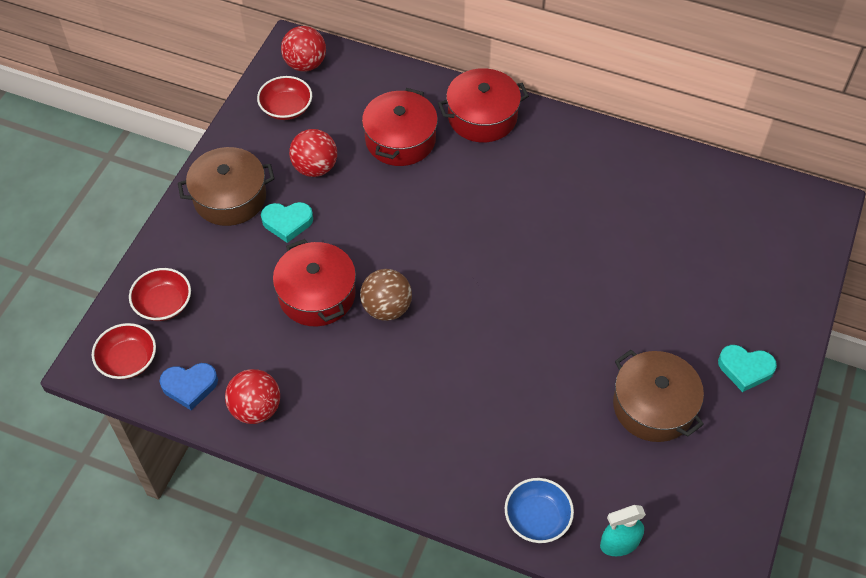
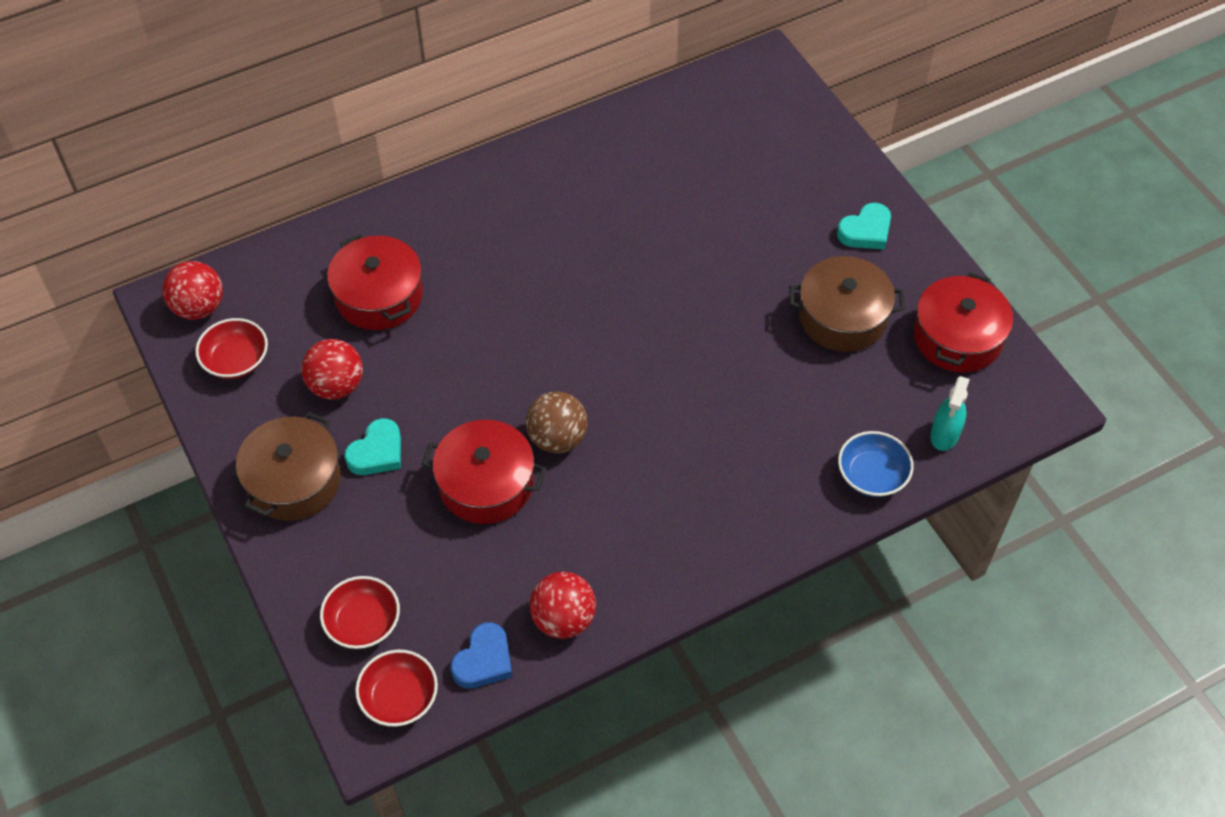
camera: 50 degrees left, 0 degrees up
red pot [438,68,529,142] -> red pot moved to [914,272,1013,373]

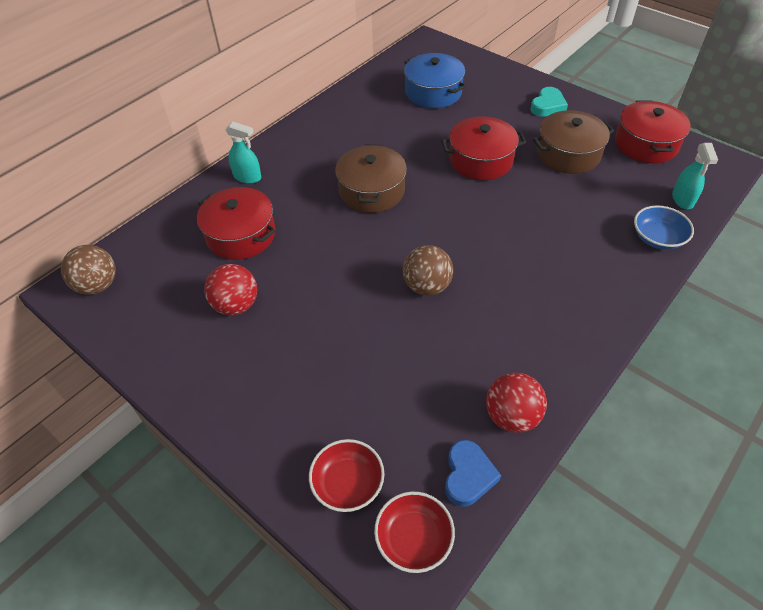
camera: 20 degrees left, 5 degrees down
red ball [162,261,223,320] -> brown ball [61,245,116,295]
red bowl [195,318,268,379] -> none
brown pot [236,412,341,521] -> brown pot moved to [335,144,407,213]
turquoise heart [344,418,401,475] -> none
red pot [422,420,546,524] -> red pot moved to [441,116,526,180]
none -> turquoise spray bottle [225,122,261,184]
none -> blue pot [404,53,466,108]

